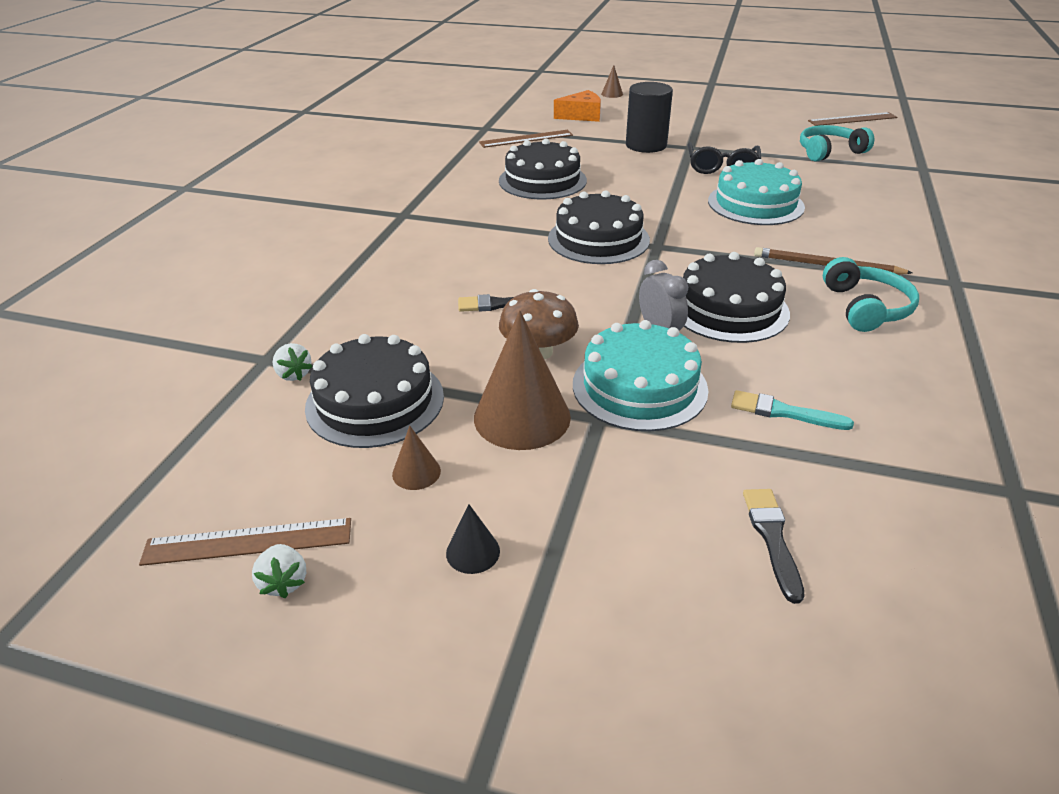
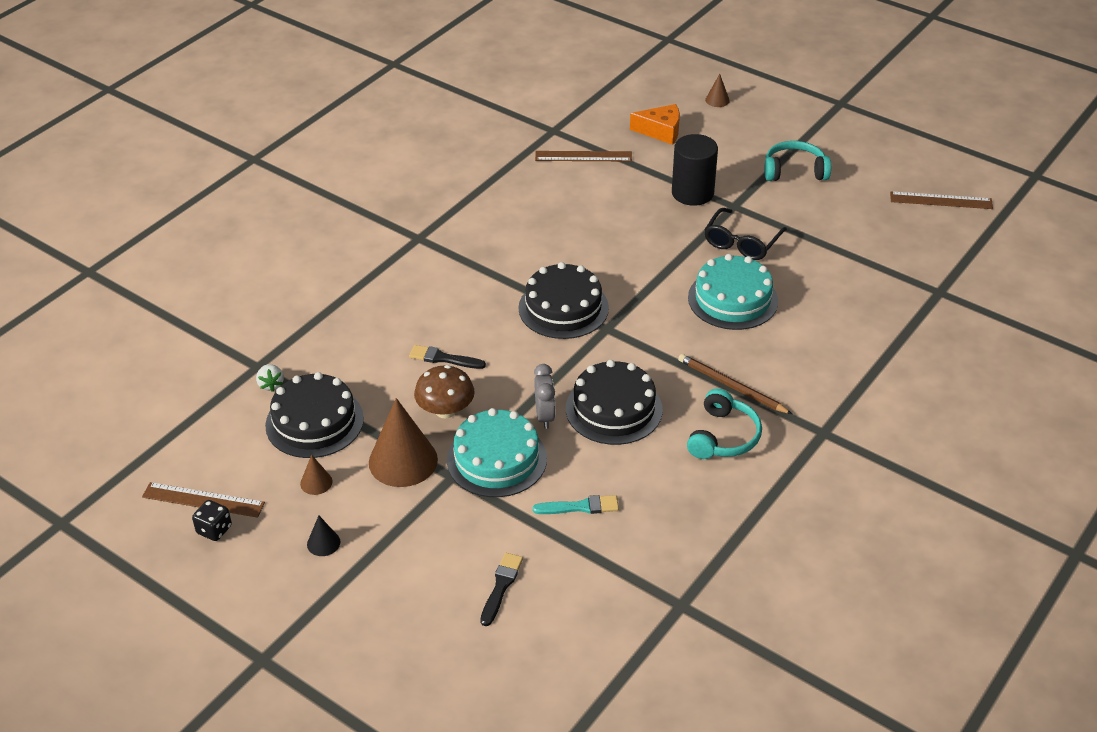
camera: 20 degrees right, 5 degrees up
white strawberry [252,544,306,598] -> black dice [192,500,232,541]
black cake [499,138,587,199] -> none
turquoise brush [731,390,854,430] -> turquoise brush turned 135 degrees clockwise [533,495,619,514]
turquoise headphones [800,125,874,161] -> turquoise headphones moved to [764,141,831,181]

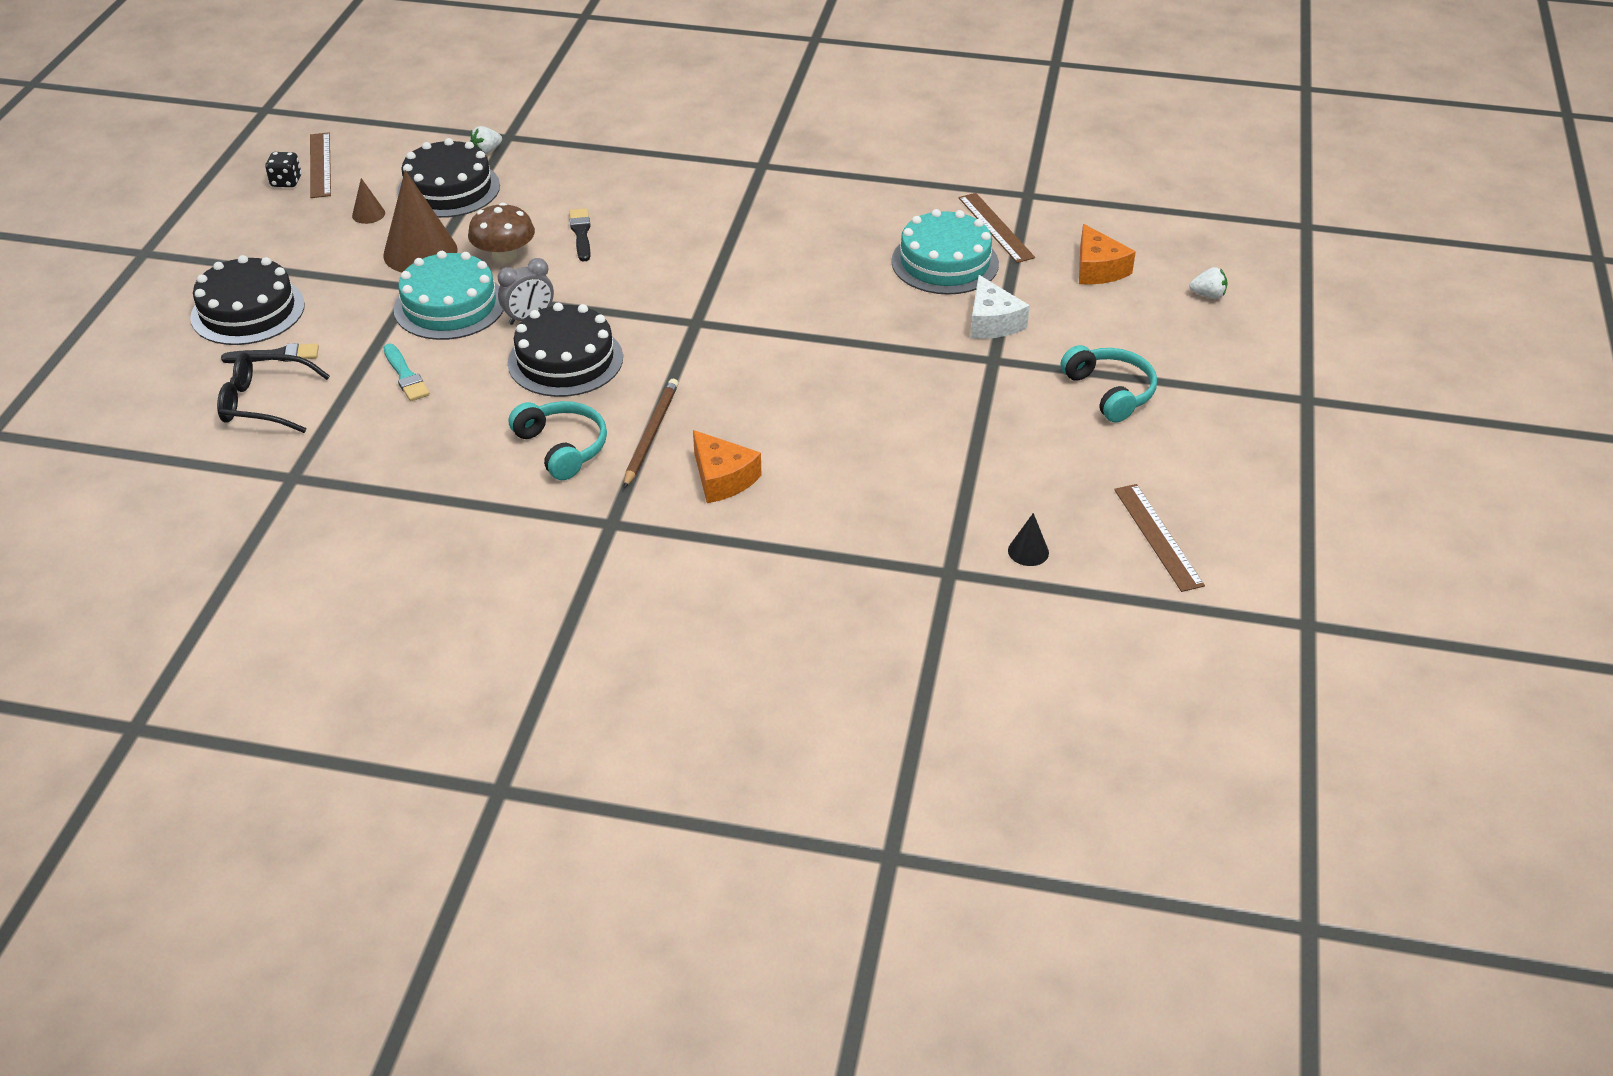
camera: 65 degrees right, 0 degrees up
black cone [307,515,340,556] -> black cone moved to [1008,513,1049,566]
black cake [518,262,609,339] -> black cake moved to [190,255,305,345]
black cylinder [672,134,718,206] -> white cheese [970,275,1030,339]
turquoise headphones [687,389,762,459] -> turquoise headphones turned 120 degrees counterclockwise [509,401,607,480]
turquoise cake [688,254,778,330] -> turquoise cake moved to [891,209,999,295]
black glasses [704,208,787,260] -> black glasses moved to [217,352,330,433]
brown cone [705,74,730,107] -> white strawberry [1189,267,1228,299]
none -> orange cheese [693,430,761,503]

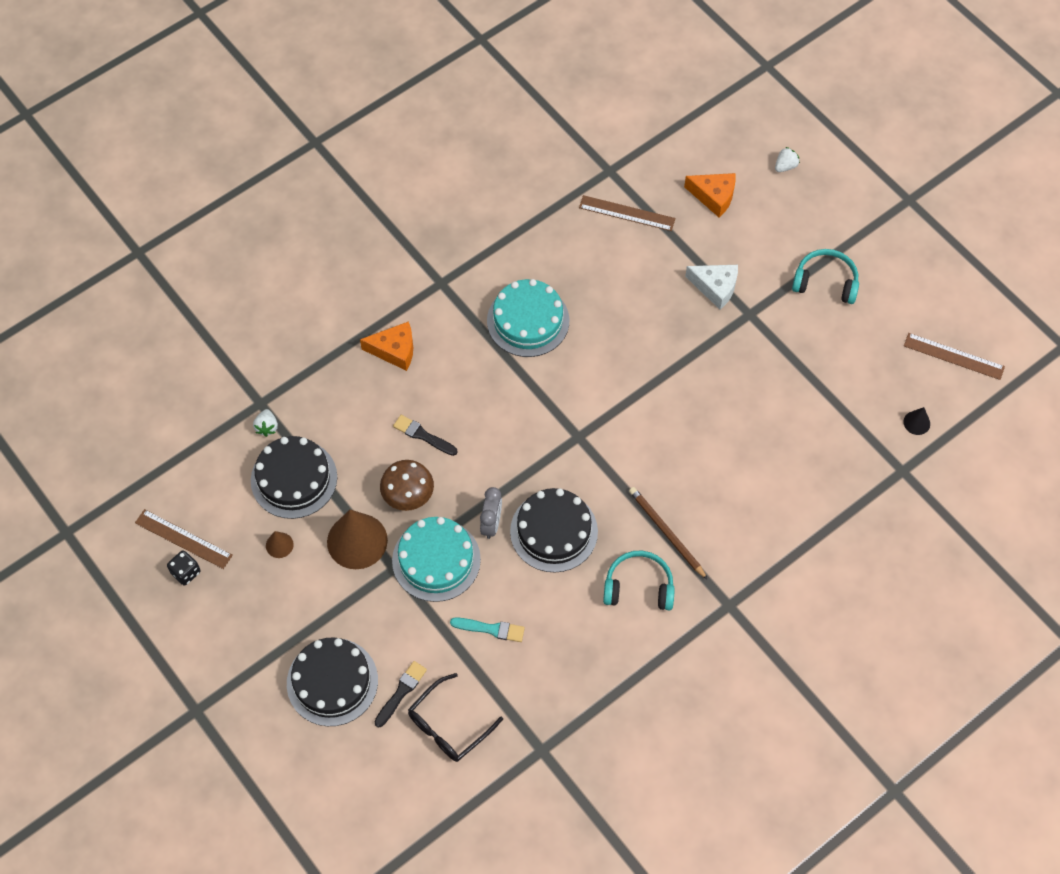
camera: 50 degrees left, 20 degrees up
orange cheese [693,430,761,503] -> orange cheese moved to [360,321,413,371]
turquoise cake [891,209,999,295] -> turquoise cake moved to [487,279,569,357]

